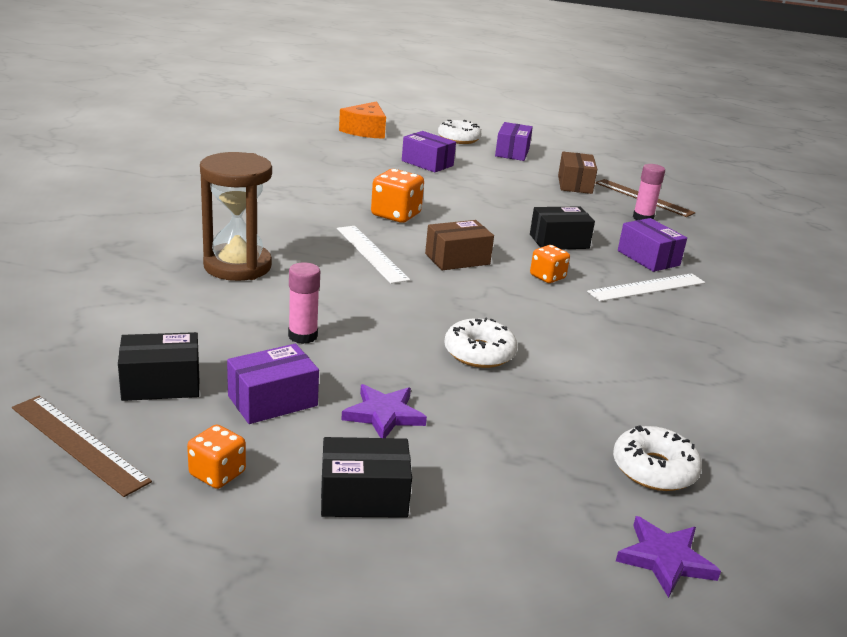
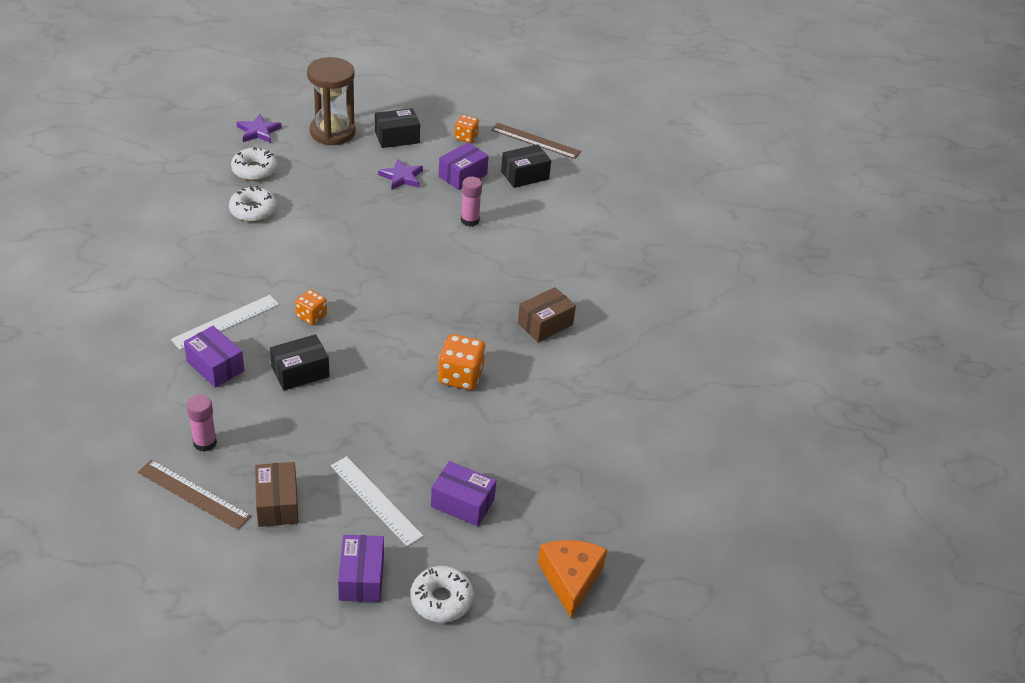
camera: 165 degrees right, 15 degrees up
brown hourglass [200,152,272,281] -> brown hourglass moved to [307,57,356,145]
white ruler [337,226,410,284] -> white ruler moved to [331,456,423,547]
brown box [425,220,494,270] -> brown box moved to [518,287,576,342]
white donut [444,317,517,368] -> white donut moved to [229,186,277,222]

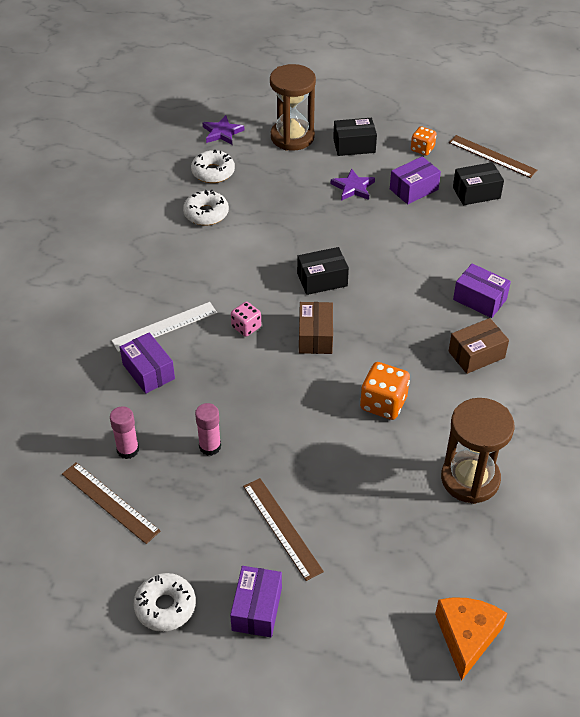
camera: 15 degrees right, 5 degrees up
brown box [255,462,299,527] -> brown box moved to [299,302,333,354]
black box [270,334,329,390] -> black box moved to [297,247,349,295]
orange dice [295,290,327,325] -> pink dice [231,302,261,337]
white ruler [331,456,423,547] -> brown ruler [243,478,324,581]
white donut [411,566,474,622] -> white donut moved to [134,573,196,632]
purple box [431,461,496,526] -> purple box moved to [453,264,511,318]
pink glue stick [461,177,482,227] -> pink glue stick moved to [195,403,221,456]
none -> brown hourglass [441,398,514,504]

